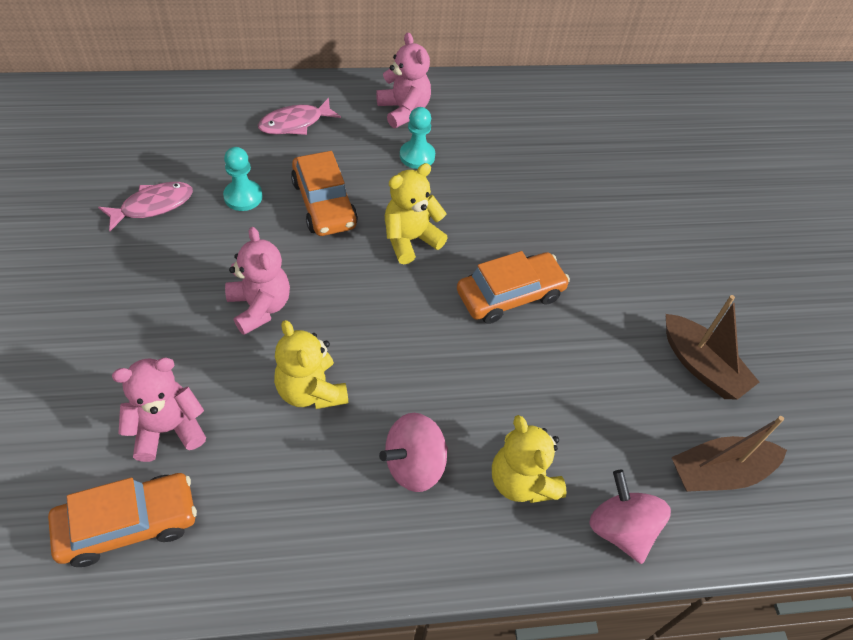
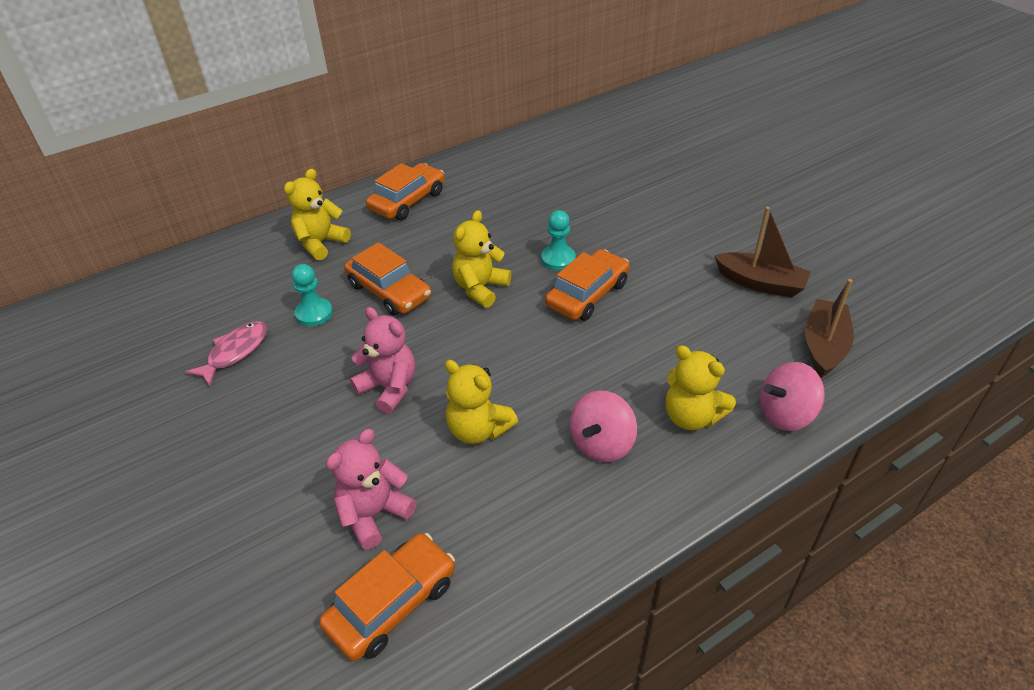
camera: 20 degrees left, 10 degrees down
pink fish [258,98,341,135] -> yellow teddy bear [284,169,351,260]
pink teddy bear [376,33,431,128] -> orange car [366,163,445,220]
turquoise pawn [400,107,435,169] -> turquoise pawn moved to [541,210,576,270]
pink spinning top [589,470,671,564] -> pink spinning top turned 60 degrees counterclockwise [760,362,825,431]
brown boat [671,416,787,492] -> brown boat turned 150 degrees clockwise [805,279,854,378]

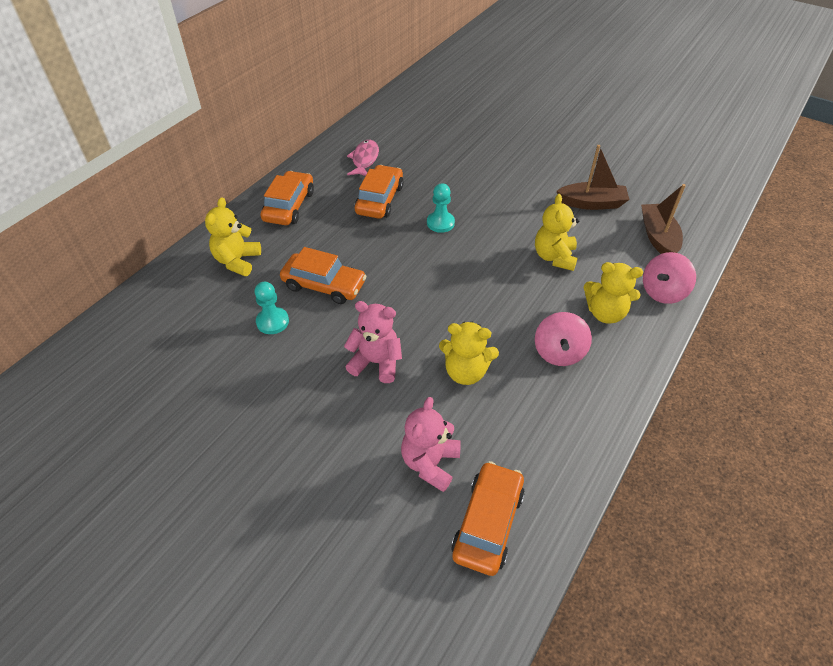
camera: 25 degrees left, 5 degrees up
pink fish [185,321,267,386] -> pink fish moved to [347,140,379,176]
yellow teddy bear [452,210,511,308] -> yellow teddy bear moved to [535,194,579,271]
orange car [545,249,630,321] -> orange car moved to [355,165,404,219]

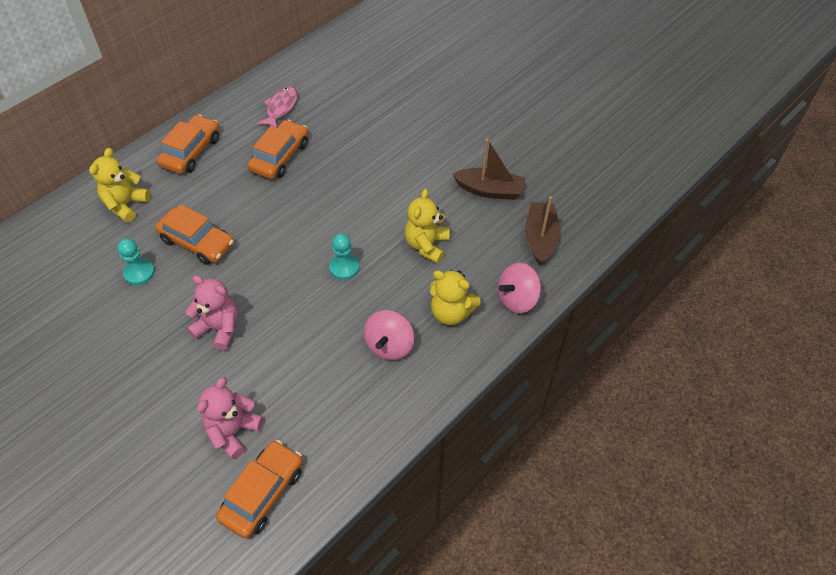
camera: 10 degrees right, 5 degrees up
turquoise pawn [427,183,455,233] -> turquoise pawn moved to [329,233,359,280]
yellow teddy bear [439,322,499,385] -> none

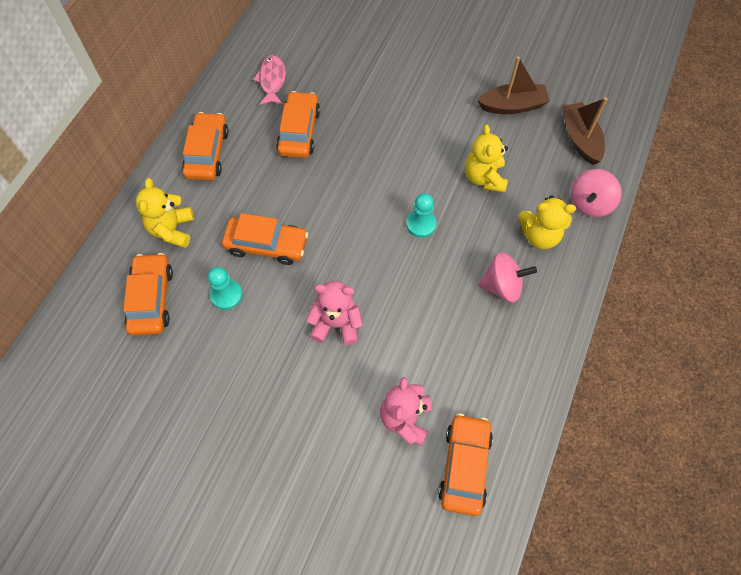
camera: 20 degrees left, 10 degrees up
pink spinning top [364,310,414,360] -> pink spinning top turned 90 degrees counterclockwise [478,252,537,302]
none -> orange car [123,253,173,335]

